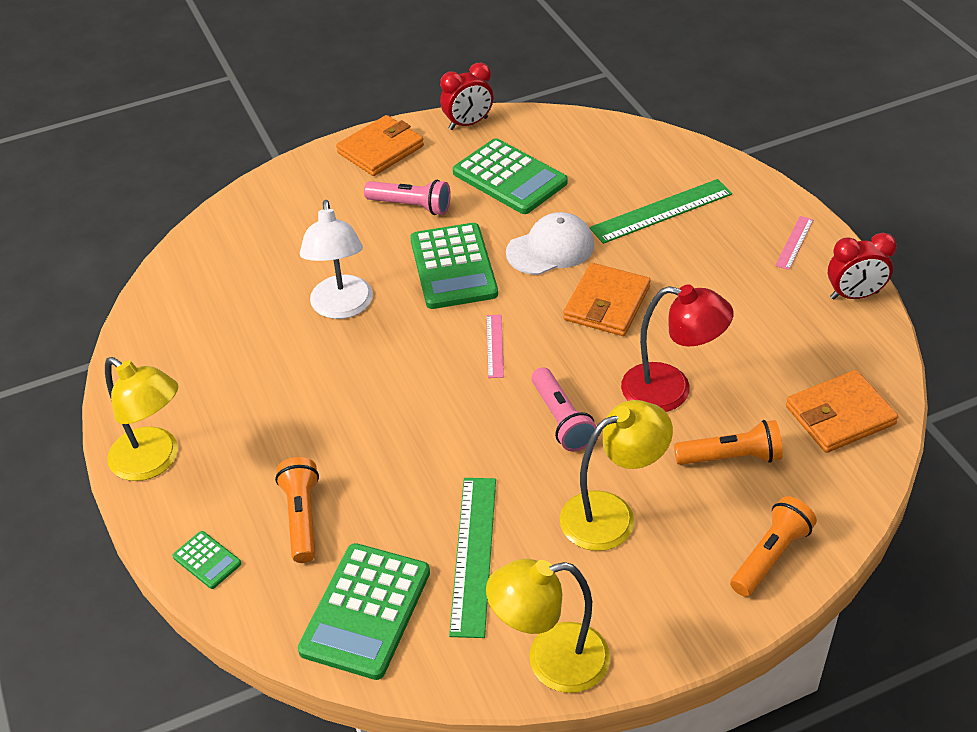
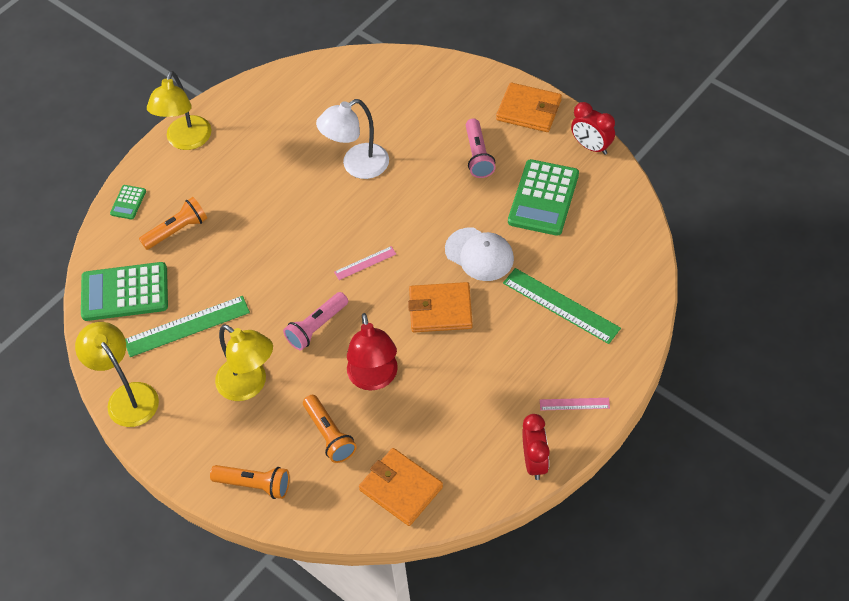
camera: 65 degrees right, 10 degrees up
green calculator [410,223,498,309] -> none
red clock [828,233,897,300] -> red clock turned 150 degrees counterclockwise [522,414,550,480]

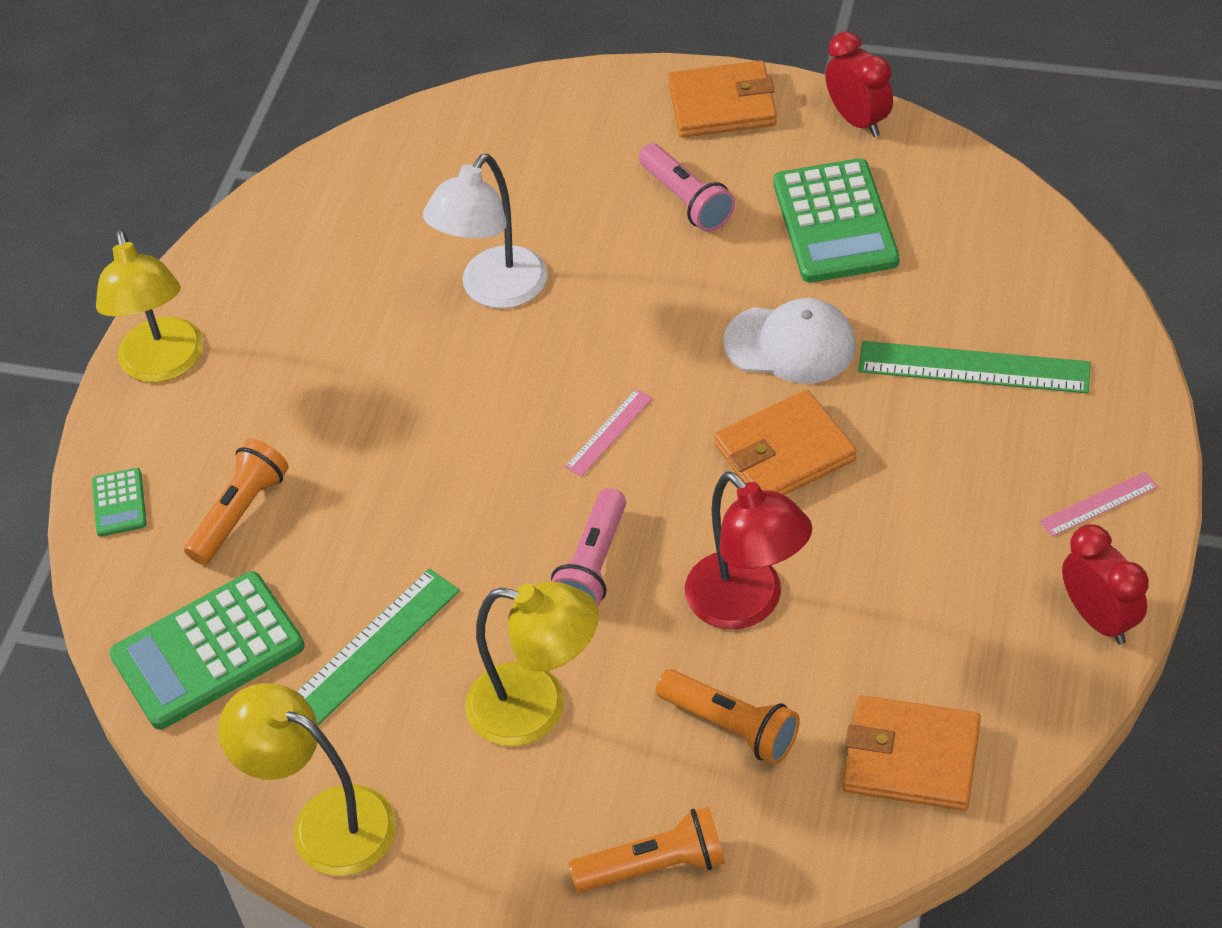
camera: 25 degrees left, 5 degrees down
red clock [571,102,615,155] -> red clock turned 135 degrees counterclockwise [825,32,893,137]

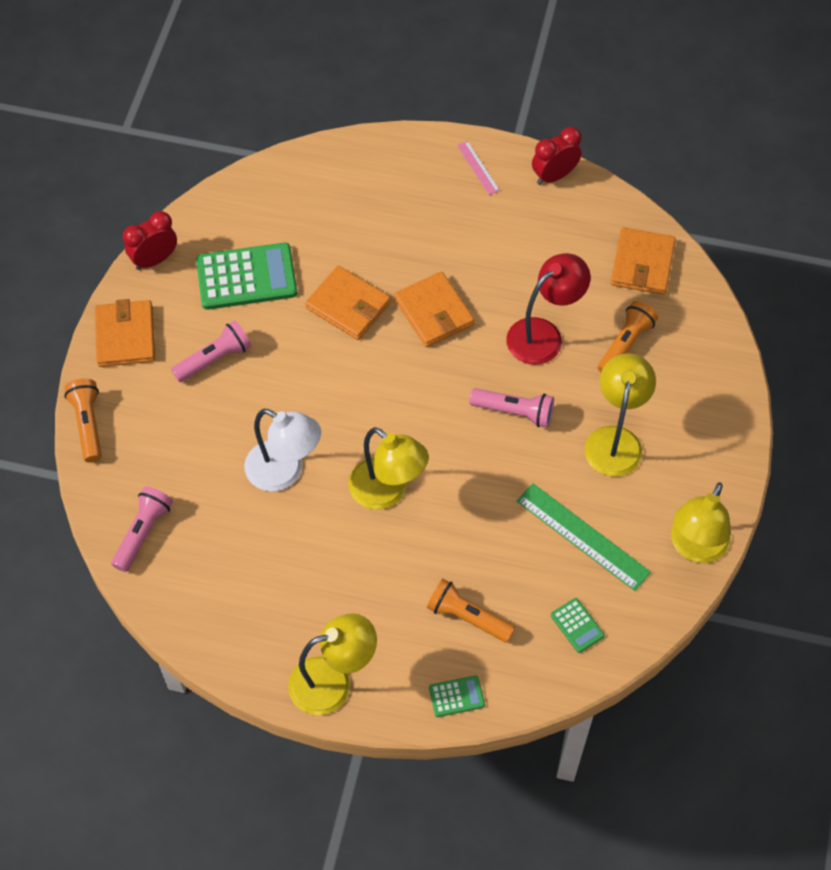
camera: 95 degrees left, 10 degrees up
green calculator [109,571,305,729] -> green calculator [551,598,605,653], size x0.47
pink ruler [565,389,653,477] -> none
orange flashlight [569,807,725,892] -> orange flashlight moved to [64,378,102,463]
white cap [723,298,856,383] -> orange wallet [305,266,391,340]
green ruler [858,341,1091,394] -> none
none -> pink flashlight [111,486,173,572]
none -> yellow lamp [349,427,429,510]

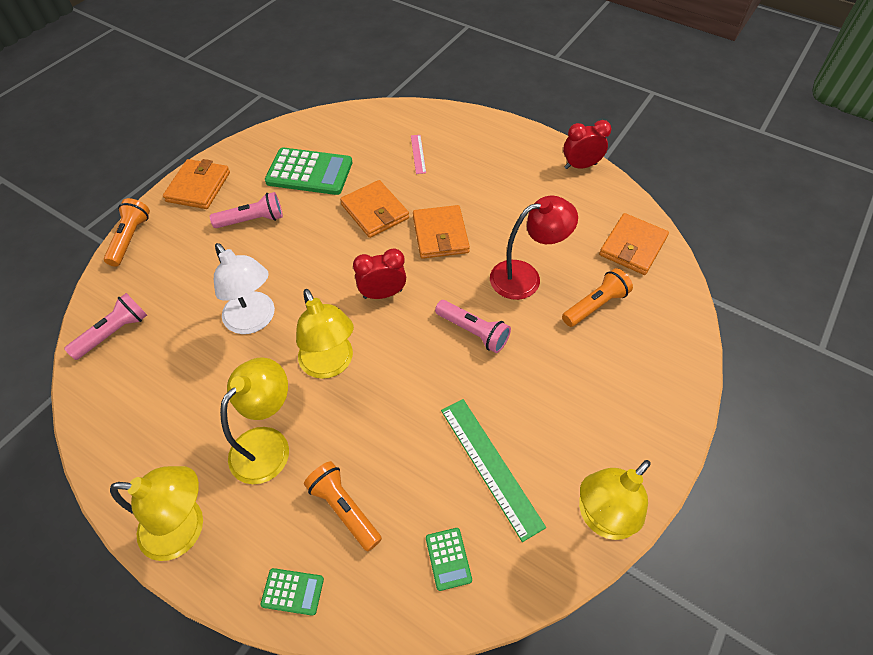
camera: 20 degrees right, 5 degrees down
red clock [123,211,177,270] -> red clock moved to [353,248,406,299]
pink ruler [457,141,500,195] -> pink ruler moved to [411,135,426,174]
yellow lamp [585,354,656,477] -> yellow lamp moved to [220,357,289,484]

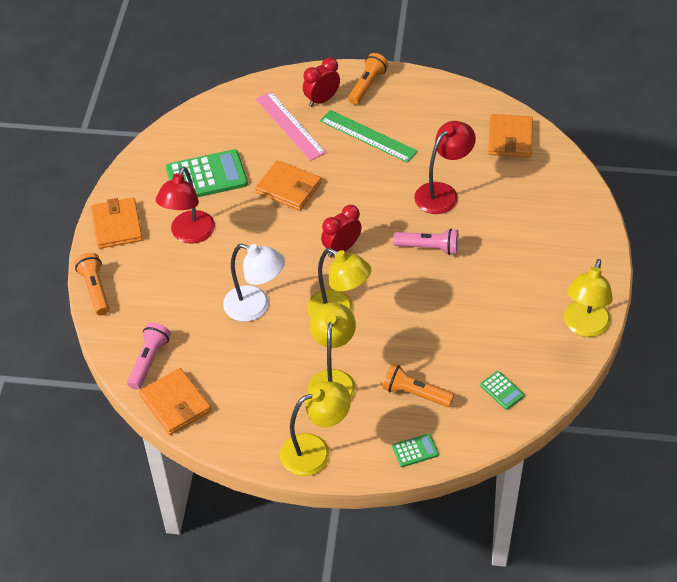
camera: 25 degrees left, 5 degrees down
pink flashlight [210,192,283,228] -> red lamp [156,166,215,244]
pink ruler [411,135,426,174] -> pink ruler [256,92,326,161], size x1.91
orange wallet [413,205,470,259] -> orange wallet moved to [139,368,211,435]
green ruler [441,399,546,542] -> green ruler moved to [320,110,418,163]
orange flashlight [562,268,633,327] -> orange flashlight moved to [348,53,388,105]
red clock [563,120,612,169] -> red clock moved to [303,58,340,107]

